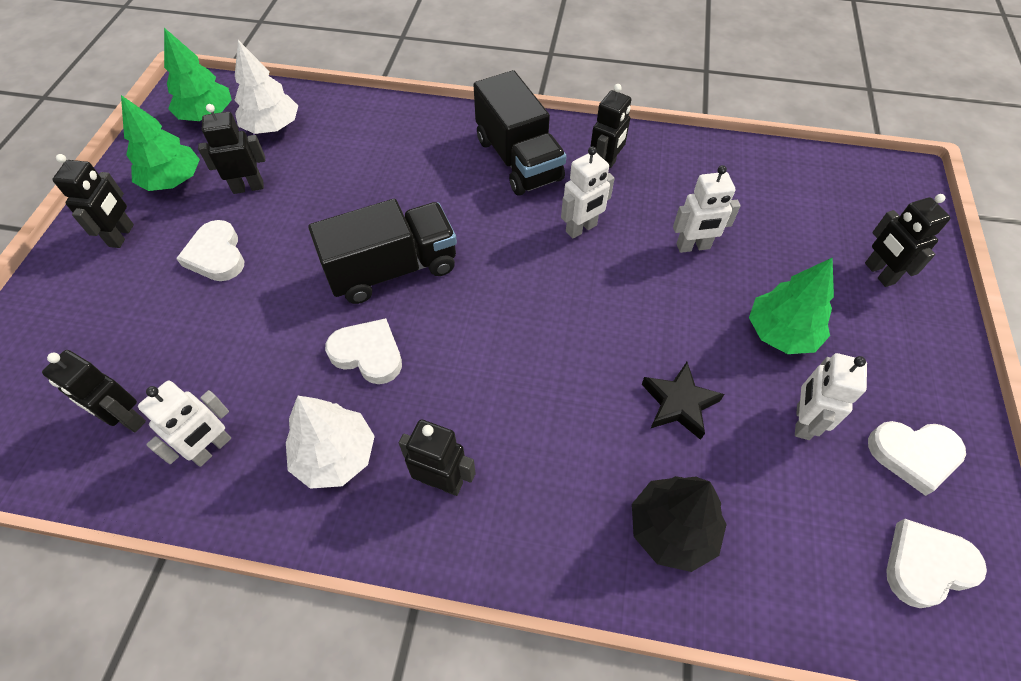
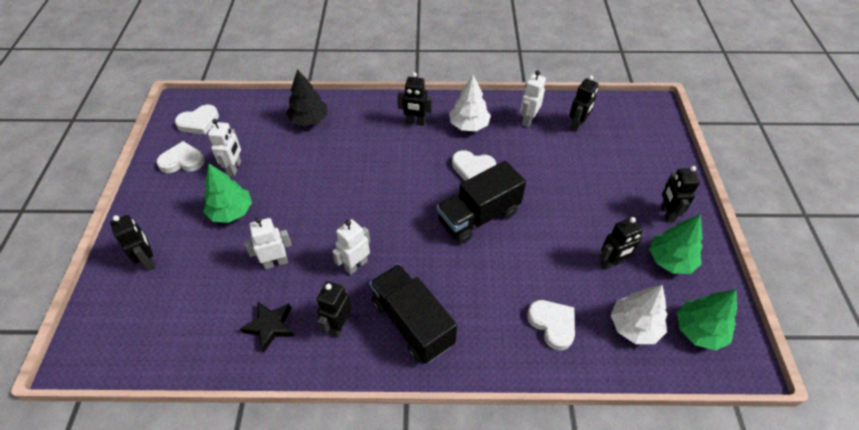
camera: 170 degrees right, 5 degrees down
black robot [42,350,146,432] -> black robot turned 105 degrees clockwise [569,75,598,132]
white heart [176,220,244,281] -> white heart moved to [527,300,575,350]
black star [642,362,724,440] -> black star moved to [240,302,295,352]

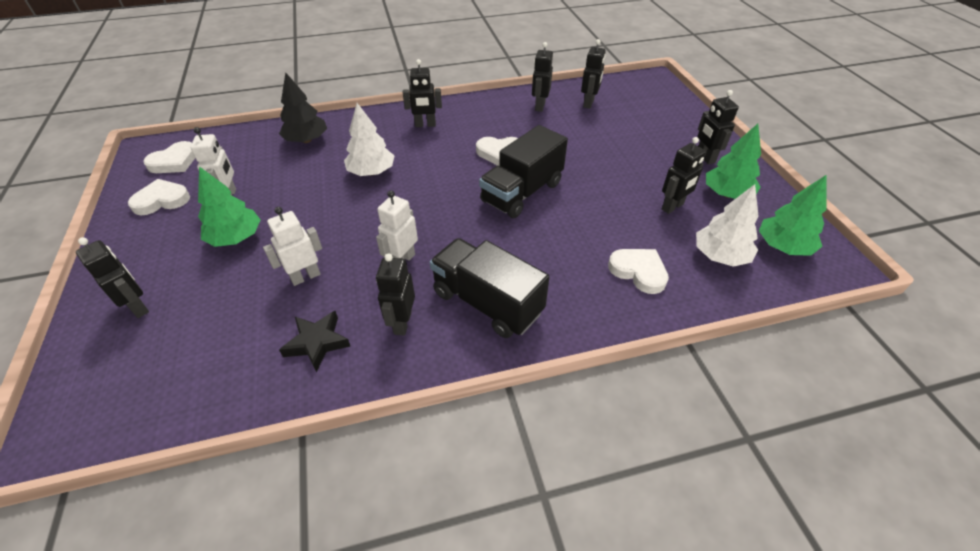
camera: 15 degrees left, 5 degrees down
white tree [449,75,491,131] -> white tree moved to [344,103,394,176]
white robot [520,70,546,127] -> black robot [532,42,553,112]

